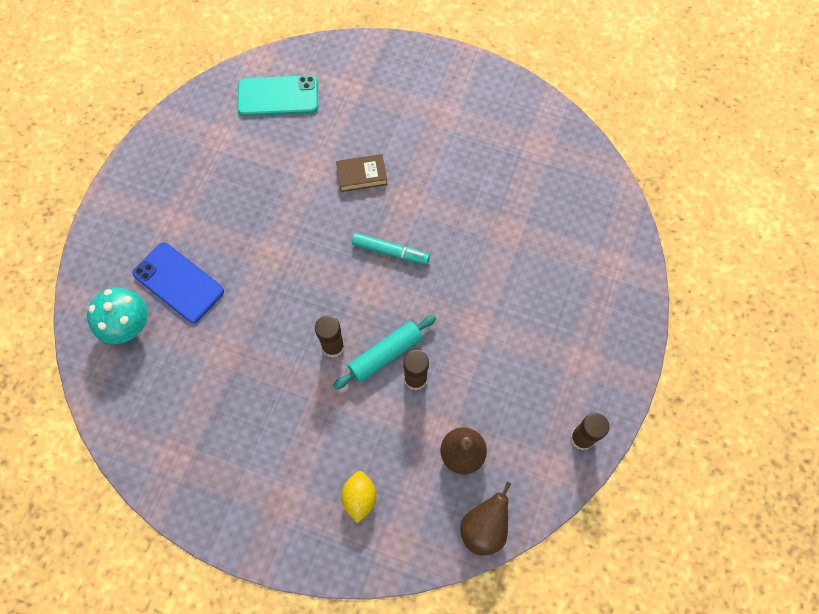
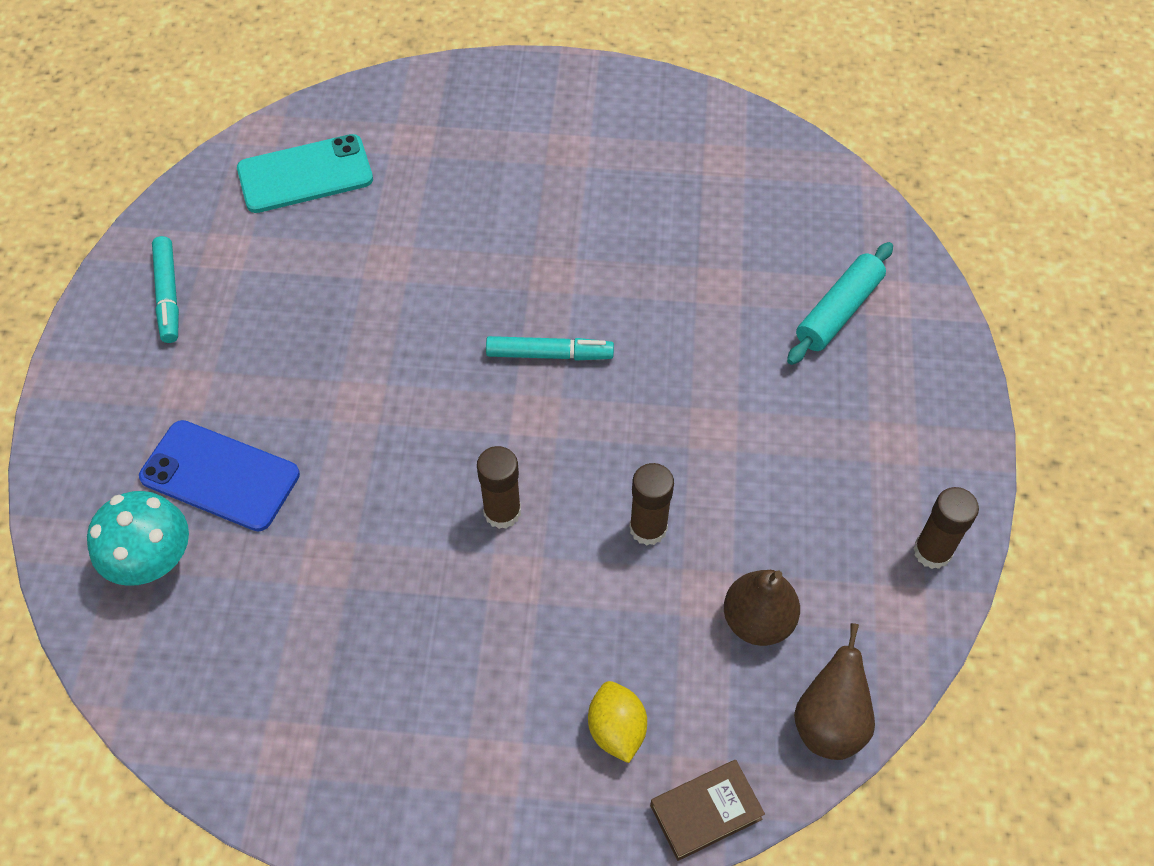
camera: 15 degrees left, 10 degrees down
turquoise rolling pin [333,315,436,389] -> turquoise rolling pin moved to [787,242,893,365]
brown book [336,154,387,192] -> brown book moved to [650,760,765,861]
none -> turquoise marker [152,236,179,343]

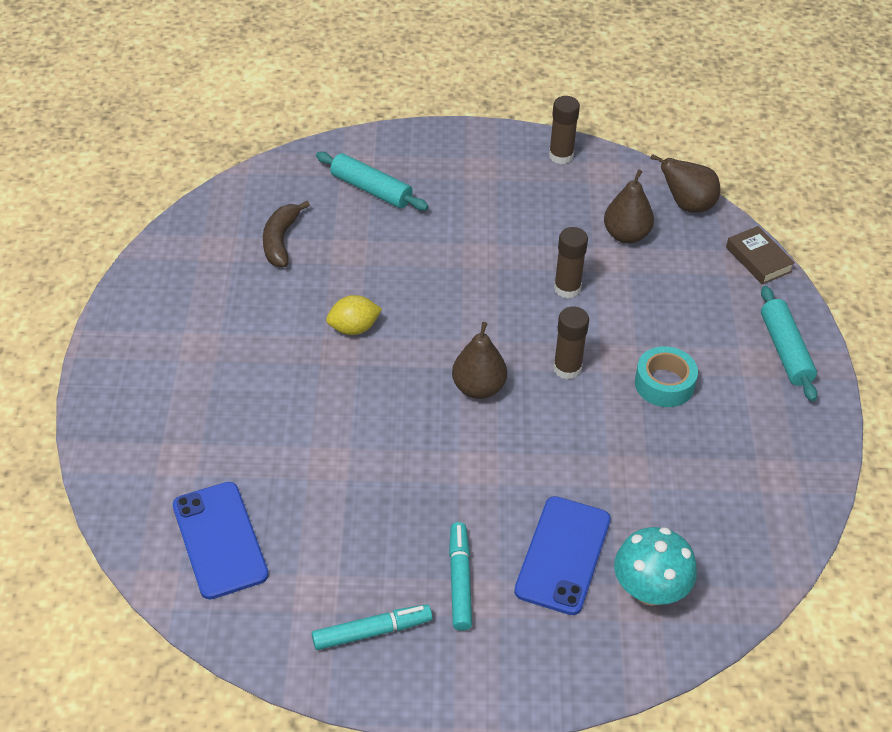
camera: 95 degrees left, 10 degrees down
turquoise phone [237,134,373,213] -> blue phone [173,482,269,599]
turquoise marker [486,336,614,361] -> turquoise marker moved to [449,522,472,631]
yellow lemon [588,681,647,763] -> yellow lemon moved to [326,295,382,335]
none -> brown banana [263,201,310,267]
none -> brown pear [452,322,507,399]
none -> turquoise tape [635,346,698,407]
none -> turquoise rolling pin [761,286,817,401]

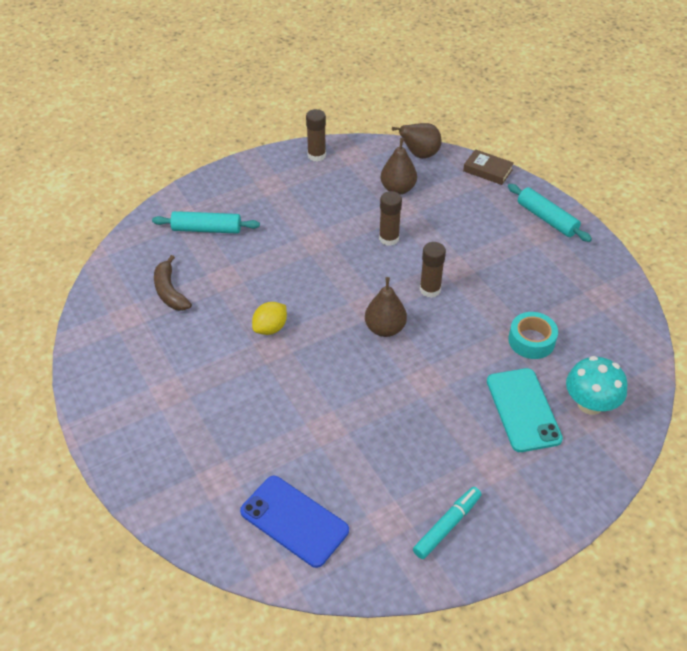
camera: 30 degrees left, 0 degrees up
turquoise marker [449,522,472,631] -> none
blue phone [514,496,611,615] -> turquoise phone [487,368,563,452]
turquoise tape [635,346,698,407] -> turquoise tape moved to [508,312,558,359]

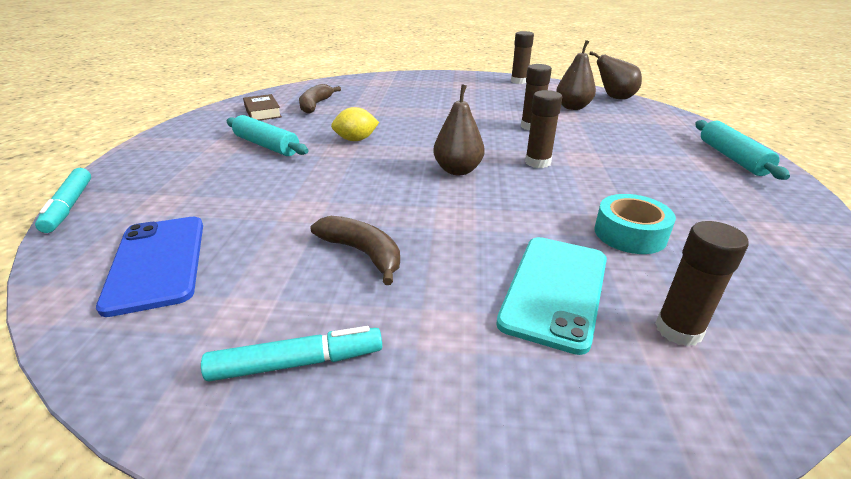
camera: 35 degrees right, 15 degrees down
turquoise rolling pin [152,211,260,234] -> turquoise rolling pin moved to [227,115,309,156]
brown book [463,149,514,185] -> brown book moved to [243,94,282,120]
turquoise mushroom [566,356,627,415] -> brown glue stick [655,221,749,346]
none -> turquoise marker [35,168,91,233]
none -> brown banana [311,216,400,285]

